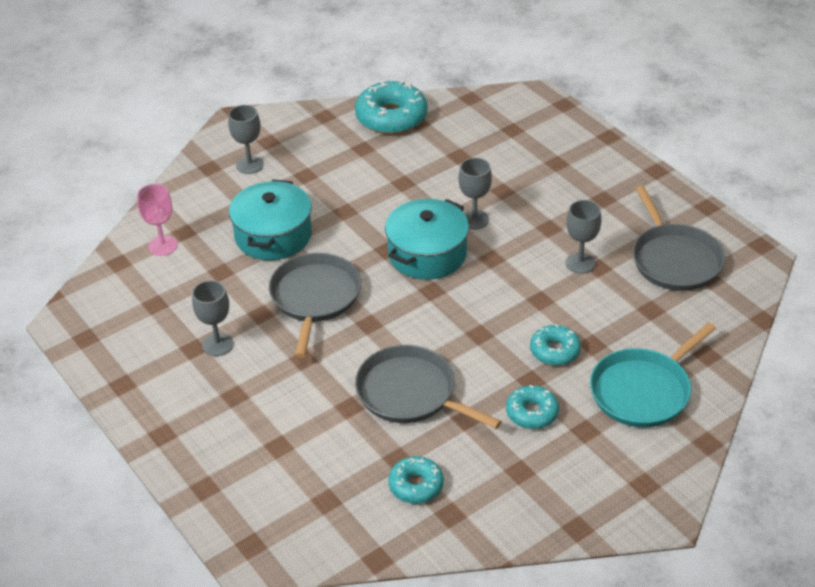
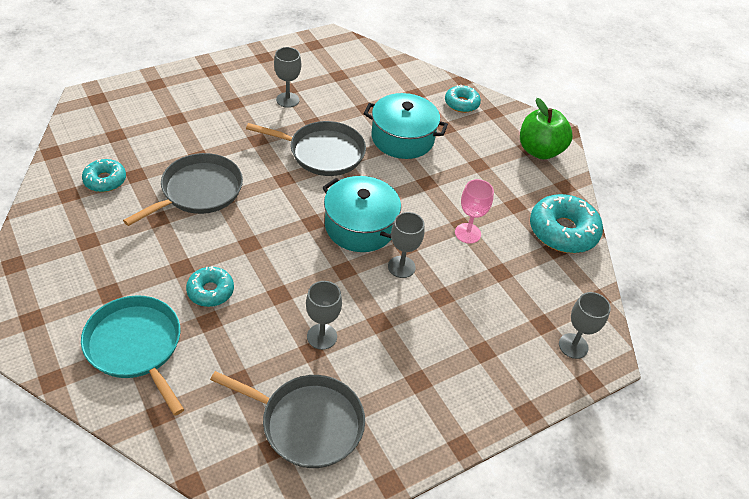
camera: 90 degrees right, 5 degrees up
pink goblet [137,184,178,256] -> pink goblet moved to [455,179,494,244]
grey goblet [228,105,264,174] -> grey goblet moved to [559,292,611,359]
turquoise donut [506,385,559,429] -> turquoise donut moved to [445,84,481,113]
grey pan [633,186,725,291] -> grey pan turned 150 degrees counterclockwise [210,371,365,468]
none -> green apple [520,98,573,159]

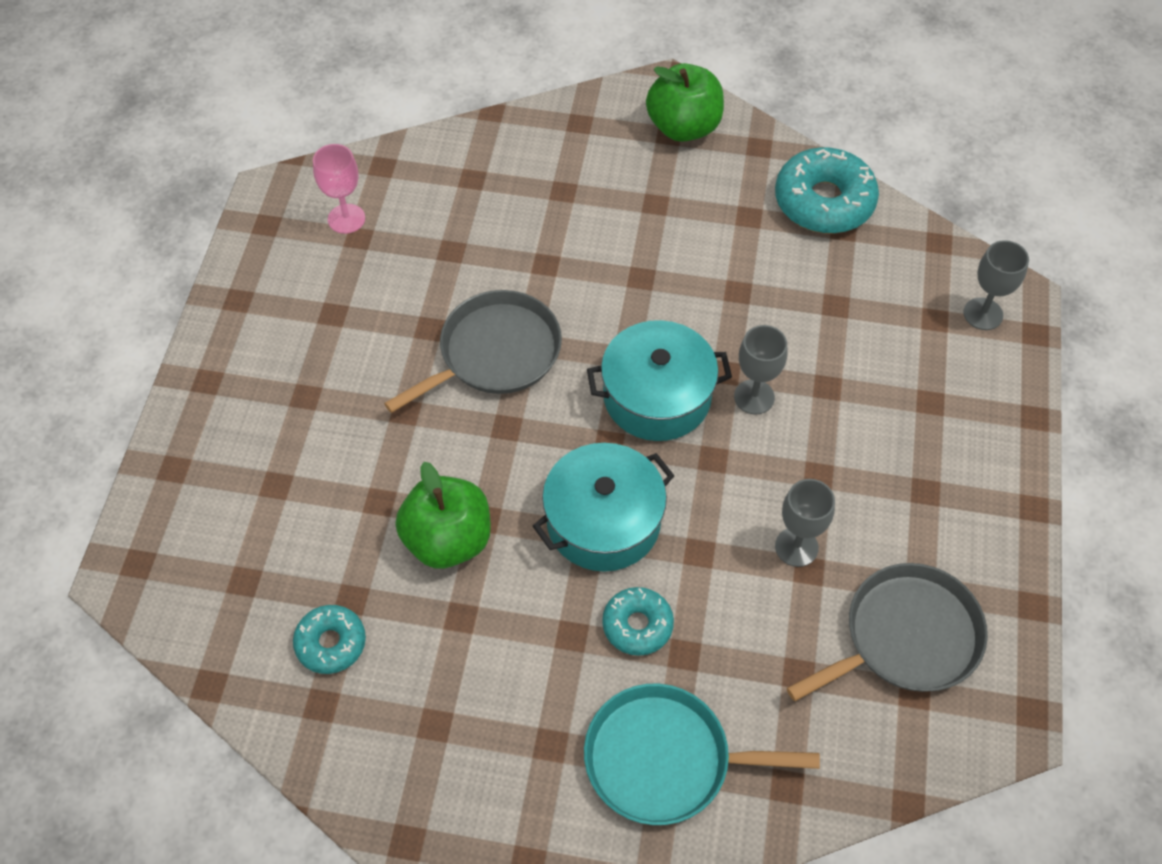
camera: 45 degrees left, 10 degrees up
grey pan [123,153,243,226] -> green apple [395,462,491,569]
grey goblet [274,47,301,108] -> none
turquoise pot [364,93,448,159] -> turquoise pot moved to [533,443,675,572]
turquoise donut [445,84,481,113] -> none
pink goblet [455,179,494,244] -> pink goblet moved to [313,144,365,234]

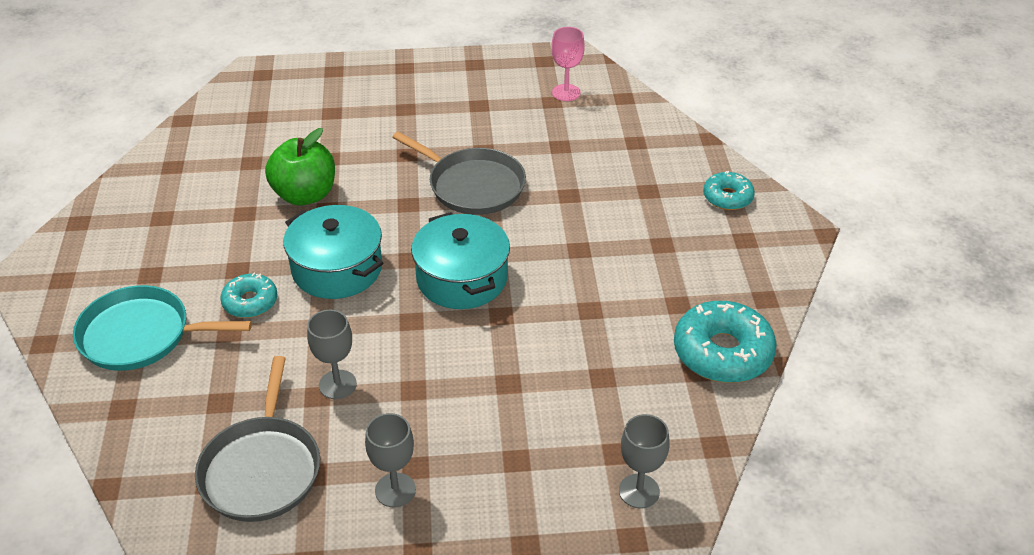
camera: 75 degrees right, 15 degrees down
turquoise donut [293,605,366,674] -> turquoise donut moved to [703,171,755,210]
turquoise pan [584,684,820,825] -> turquoise pan turned 75 degrees counterclockwise [73,285,252,371]
green apple [646,63,724,142] -> none
grey goblet [734,325,787,415] -> grey goblet moved to [365,413,416,507]
grey pan [787,563,988,701] -> grey pan turned 45 degrees clockwise [195,356,320,522]

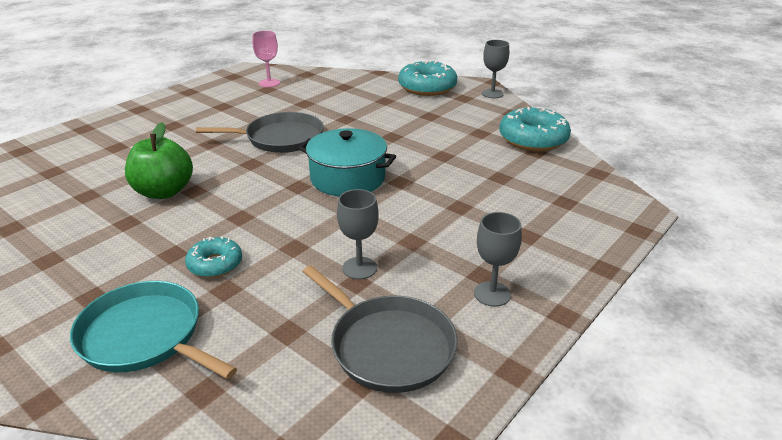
camera: 45 degrees left, 10 degrees down
turquoise pan [73,285,252,371] -> turquoise pan turned 75 degrees clockwise [70,281,237,379]
turquoise pot [283,205,383,299] -> none
grey goblet [619,414,670,509] -> grey goblet moved to [482,40,509,98]
turquoise donut [703,171,755,210] -> turquoise donut [398,60,457,96], size x1.73

